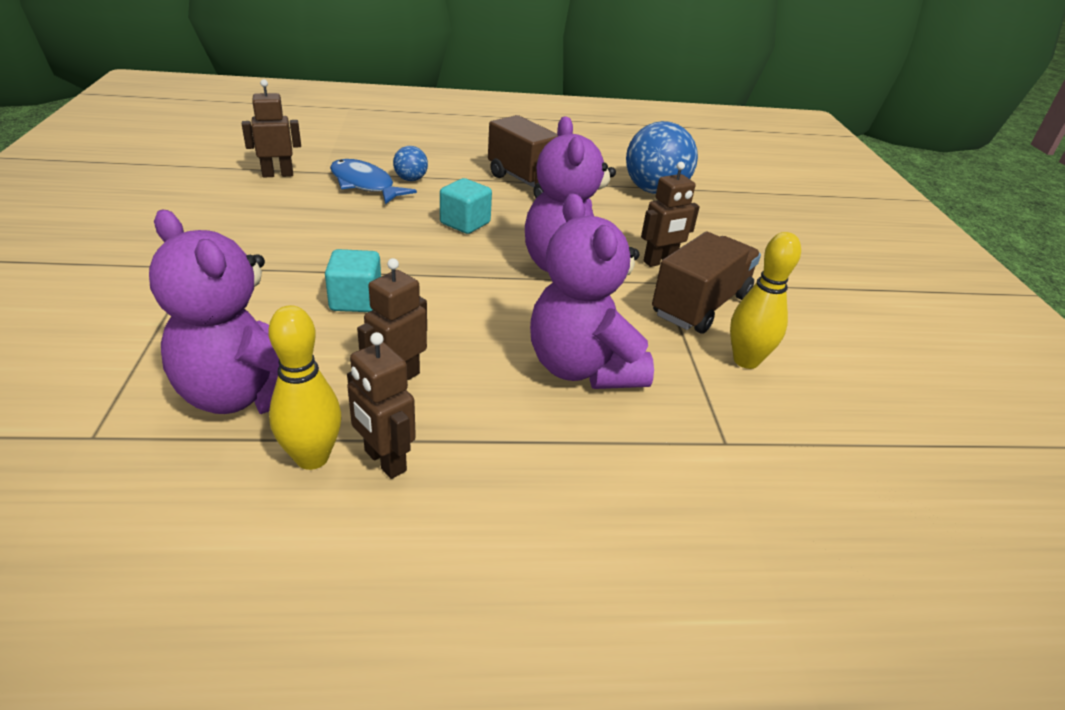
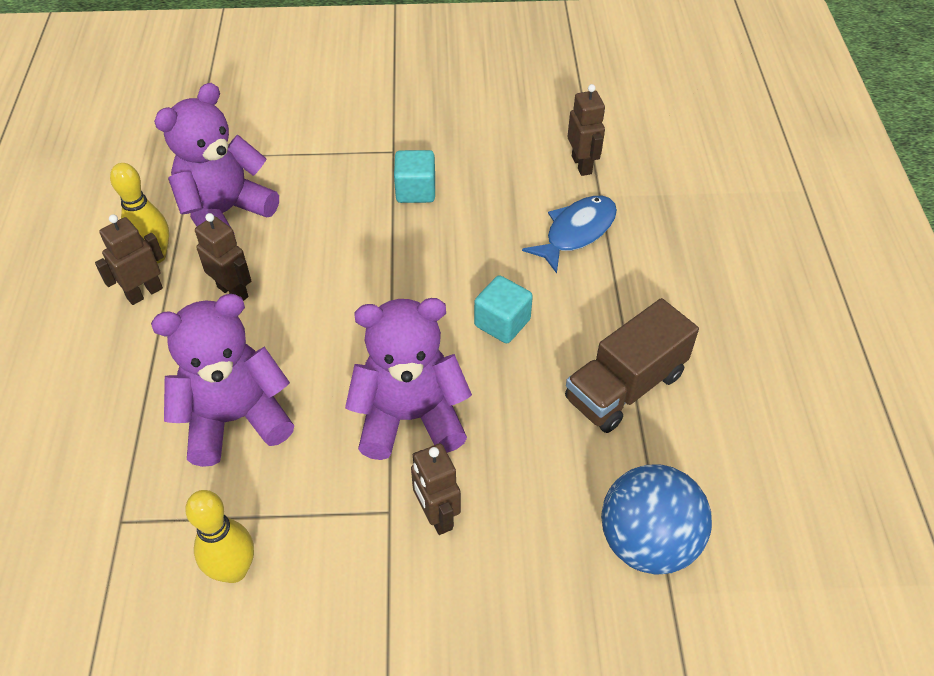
camera: 95 degrees right, 15 degrees up
turquoise cube [325,249,381,312] -> turquoise cube moved to [394,150,435,203]
blue ball [393,146,428,181] -> none
brown truck [652,232,761,334] -> none

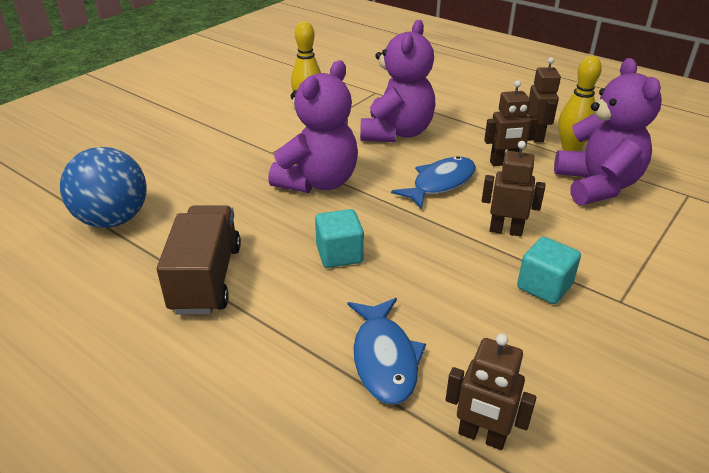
camera: 130 degrees right, 15 degrees down
brown robot [411,443,461,535] -> brown robot moved to [482,141,545,237]
none -> blue fish [391,156,476,209]

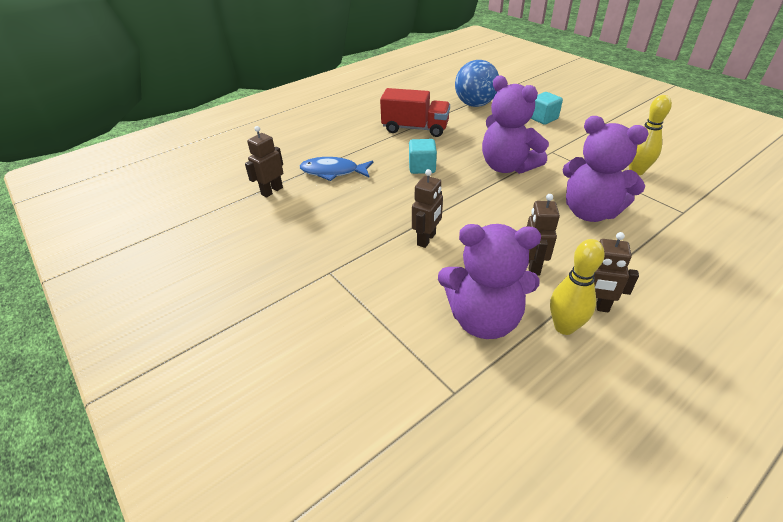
camera: 105 degrees right, 5 degrees up
brown truck [157,205,241,314] -> red truck [380,88,450,137]
blue fish [391,156,476,209] -> none
turquoise cube [517,237,581,304] -> turquoise cube moved to [531,92,563,125]

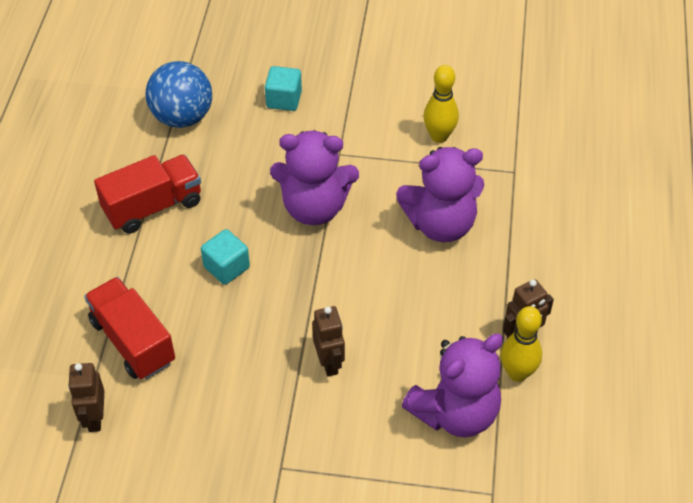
camera: 45 degrees left, 10 degrees up
blue fish [300,157,373,181] -> red truck [84,277,175,379]
brown robot [527,194,560,276] -> none

